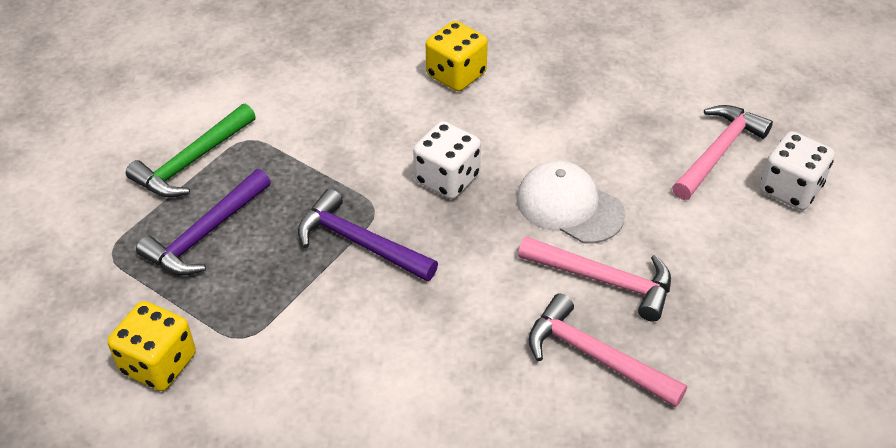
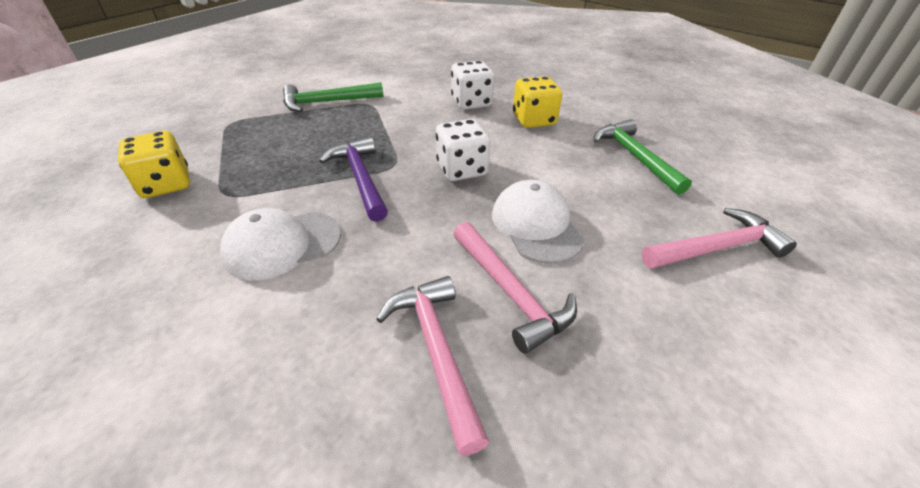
camera: 35 degrees right, 5 degrees down
purple hammer [136,169,271,275] -> none
white dice [760,131,835,210] -> white dice moved to [451,61,495,110]
none -> white cap [220,208,341,280]
none -> green hammer [593,119,692,195]

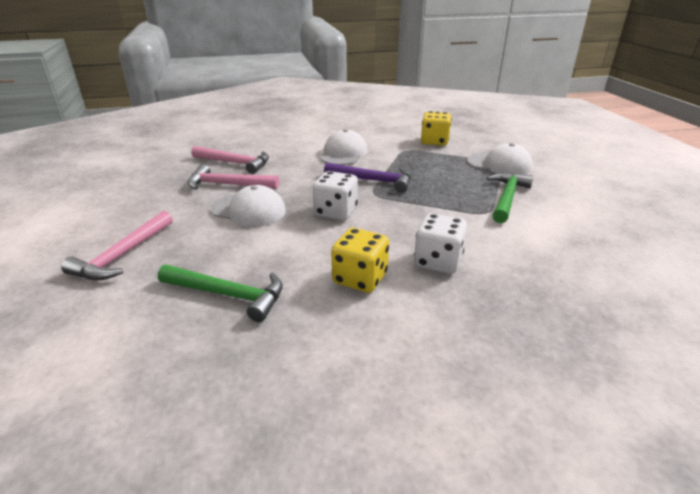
camera: 130 degrees right, 10 degrees down
none -> white cap [467,143,533,175]

